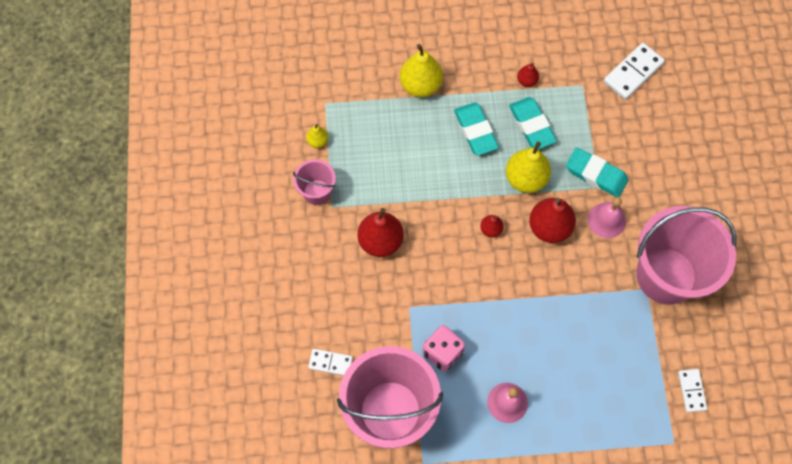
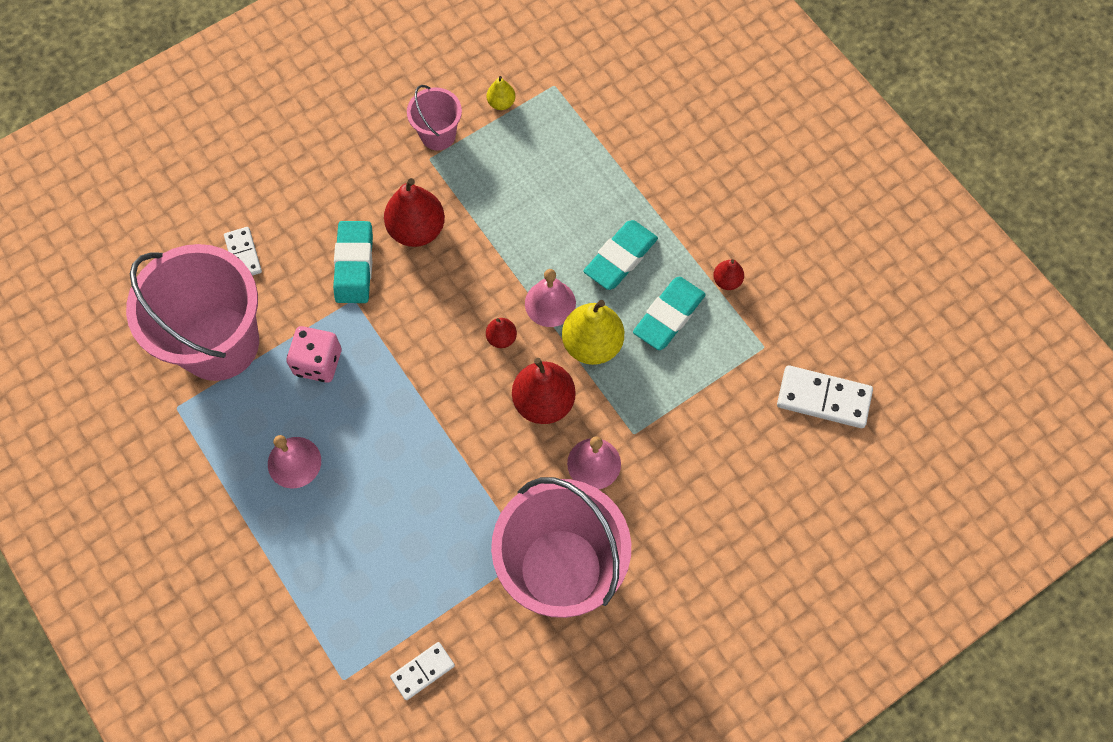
camera: 60 degrees right, 0 degrees up
yellow pear [400,44,443,97] -> none
turquoise eraser [566,147,629,197] -> turquoise eraser moved to [333,221,373,303]
none -> pink bell [525,269,576,327]

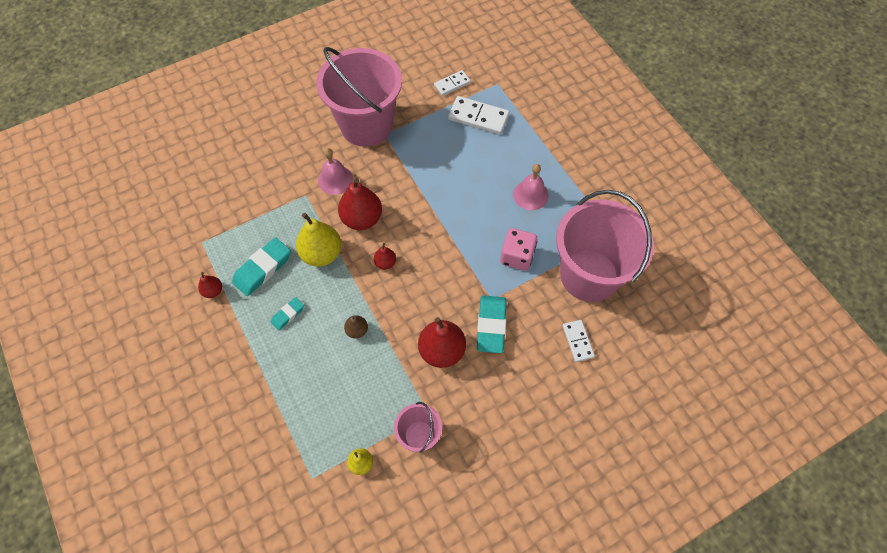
camera: 175 degrees left, 5 degrees down
pink bell [525,269,576,327] -> none
turquoise eraser [584,220,658,290] -> turquoise eraser [271,297,304,330], size x0.55
white domino [777,365,873,428] -> white domino moved to [448,96,510,135]
none -> brown pear [344,315,368,339]

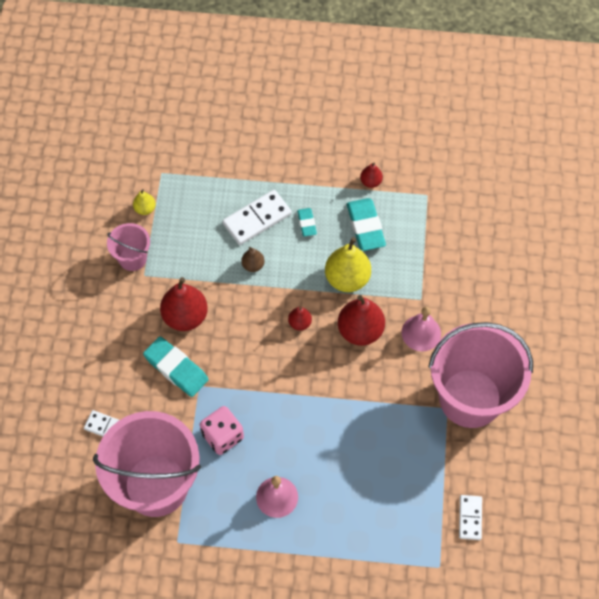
camera: 125 degrees right, 0 degrees up
white domino [448,96,510,135] -> white domino moved to [222,190,292,245]

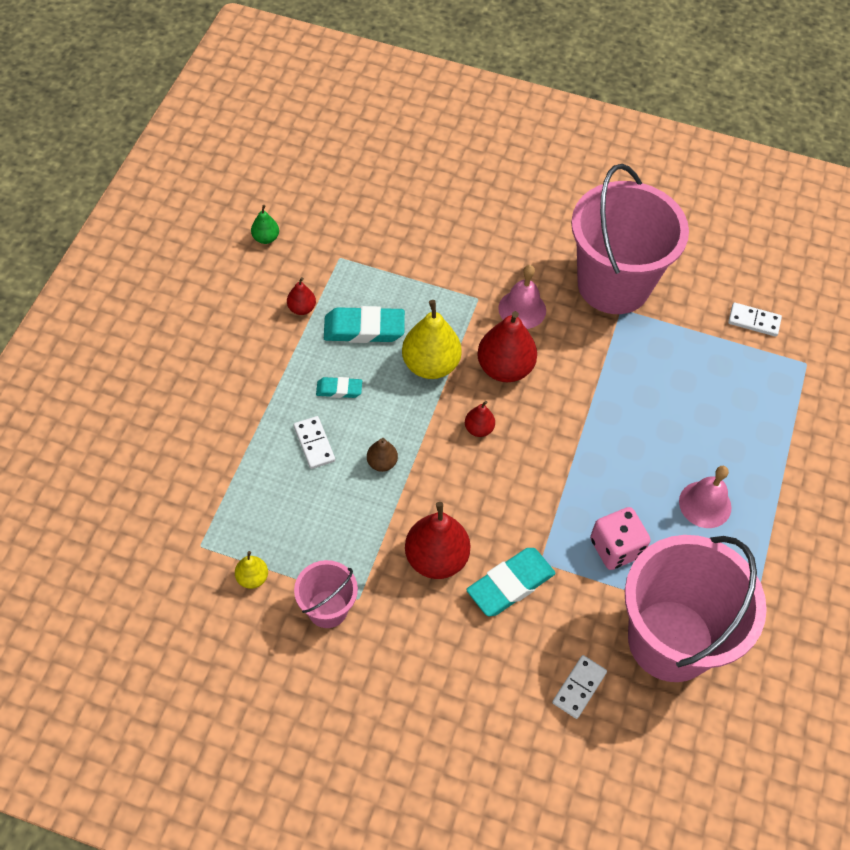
camera: 80 degrees left, 5 degrees down
white domino [222,190,292,245] -> white domino [293,416,335,469], size x0.62
none -> green pear [251,205,279,244]

